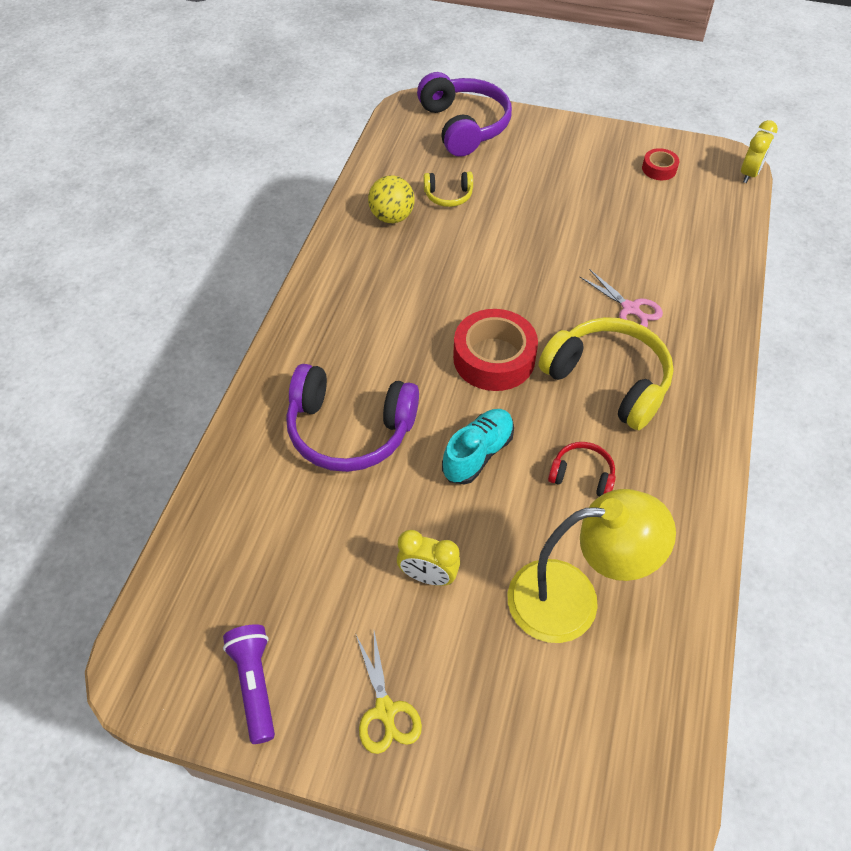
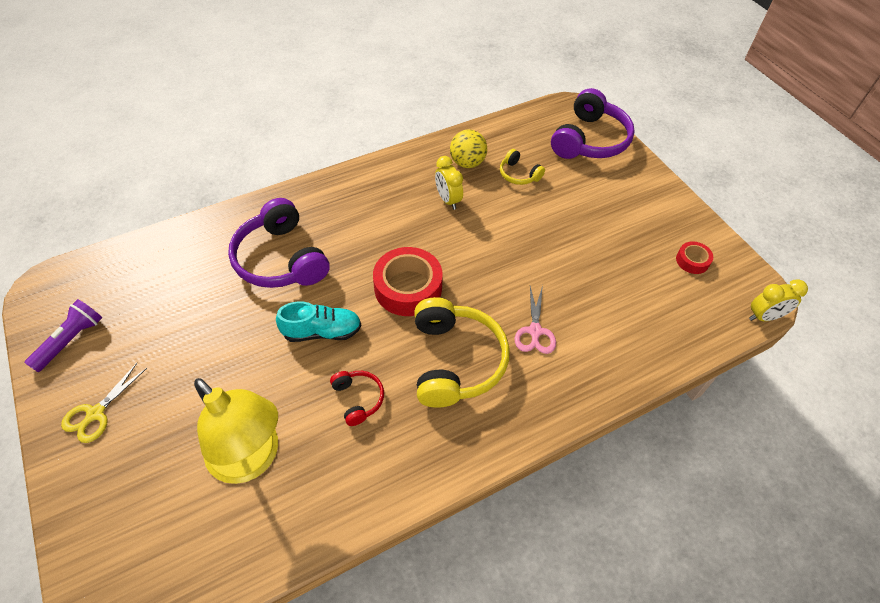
camera: 45 degrees right, 0 degrees up
yellow clock [397,530,460,586] -> yellow clock moved to [435,156,463,210]

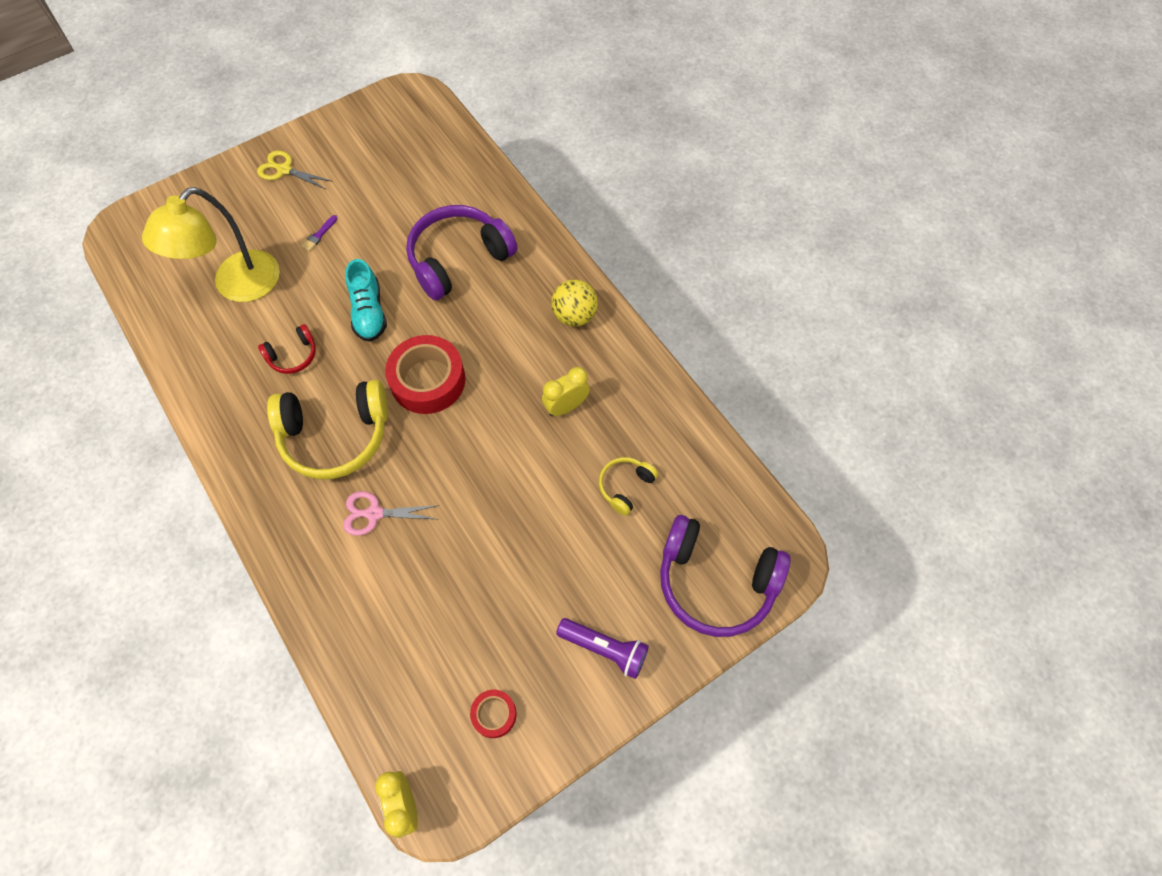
camera: 85 degrees right, 10 degrees up
purple flashlight [24,299,102,372] -> purple flashlight moved to [556,618,649,679]
yellow ball [450,130,487,168] -> yellow ball moved to [551,279,598,327]
none -> purple brush [301,215,338,251]

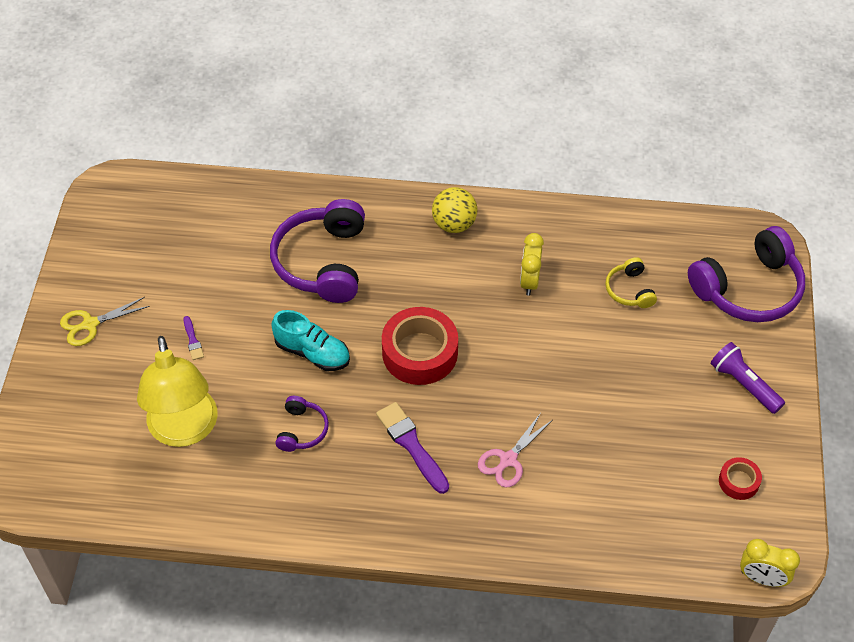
camera: 50 degrees left, 10 degrees down
red headphones [258,324,316,374] -> purple headphones [275,396,329,452]
yellow headphones [267,380,388,479] -> purple brush [376,402,449,494]
purple flashlight [556,618,649,679] -> purple flashlight turned 105 degrees counterclockwise [711,342,785,414]

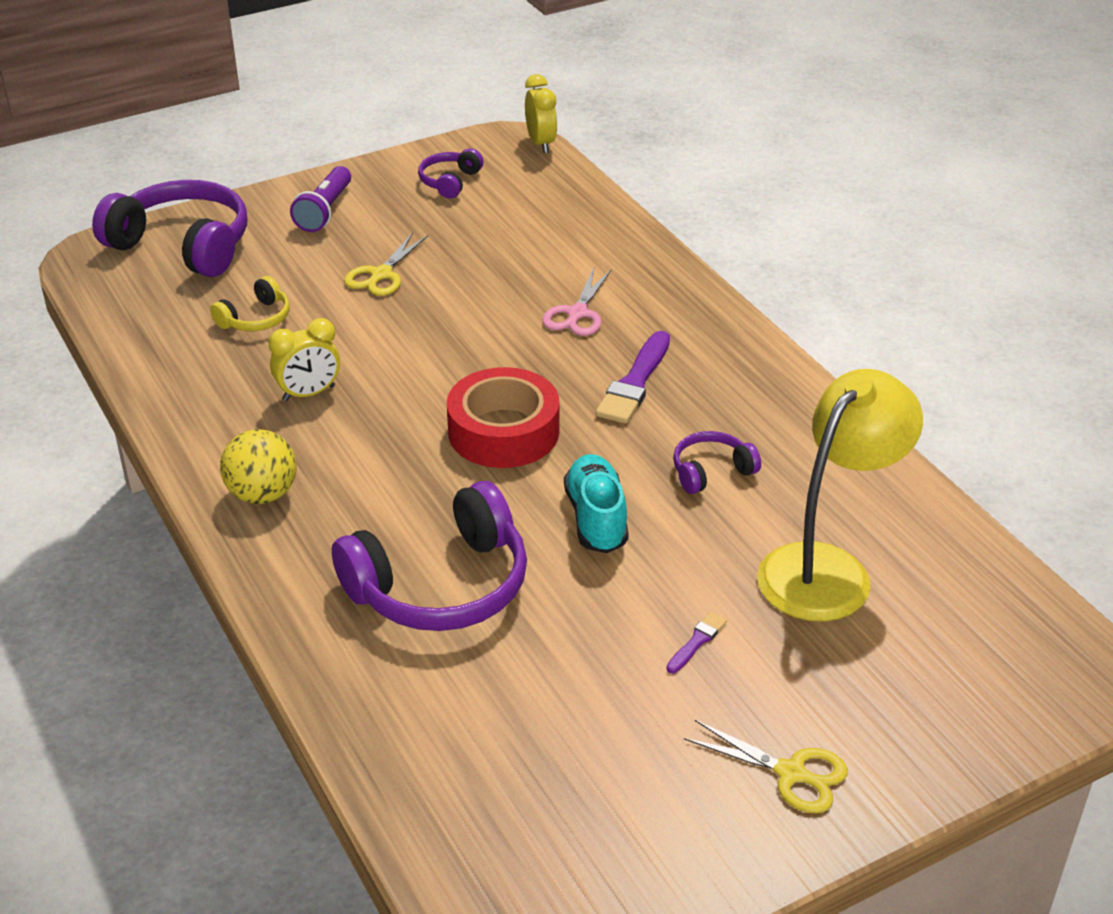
camera: 125 degrees left, 15 degrees down
pink scissors [478,413,552,487] -> pink scissors turned 105 degrees clockwise [542,268,612,336]
red tape [719,457,762,500] -> purple headphones [418,148,483,199]
none -> yellow scissors [344,232,428,296]

